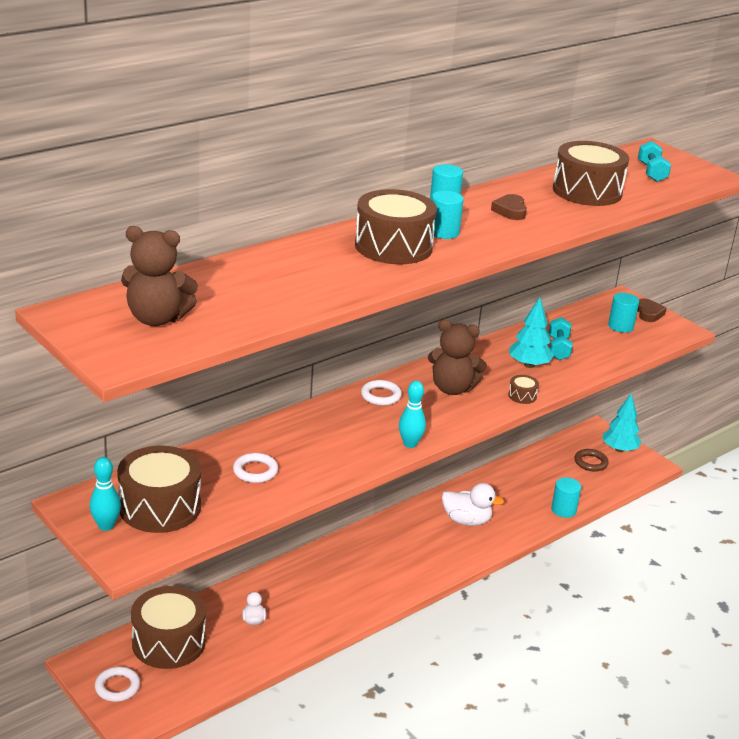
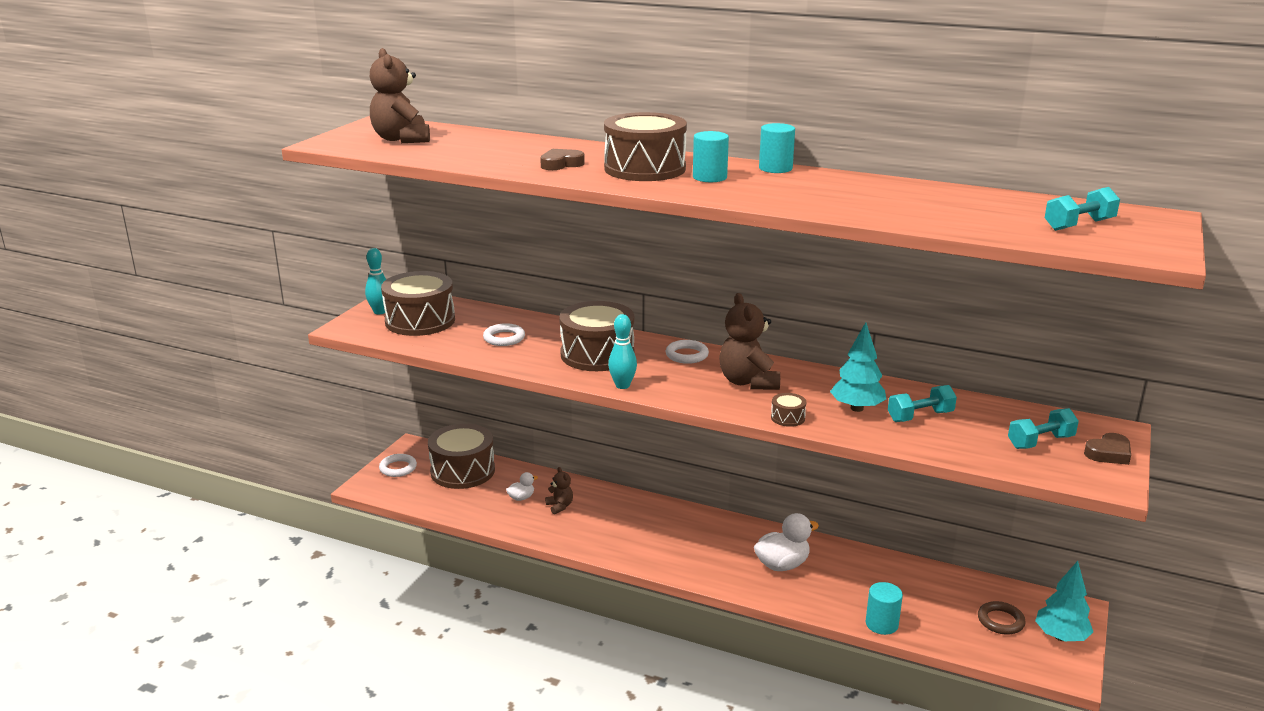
camera: 65 degrees right, 5 degrees down
white duck [442,483,504,526] -> white duck turned 105 degrees counterclockwise [754,513,819,571]
brown heart [491,194,527,220] -> brown heart moved to [540,149,585,170]
brown drum [553,141,629,206] -> brown drum moved to [559,301,634,371]
turquoise cylinder [608,293,639,333] -> turquoise dumbbell [1008,408,1079,449]
none -> brown teddy bear [545,467,573,514]

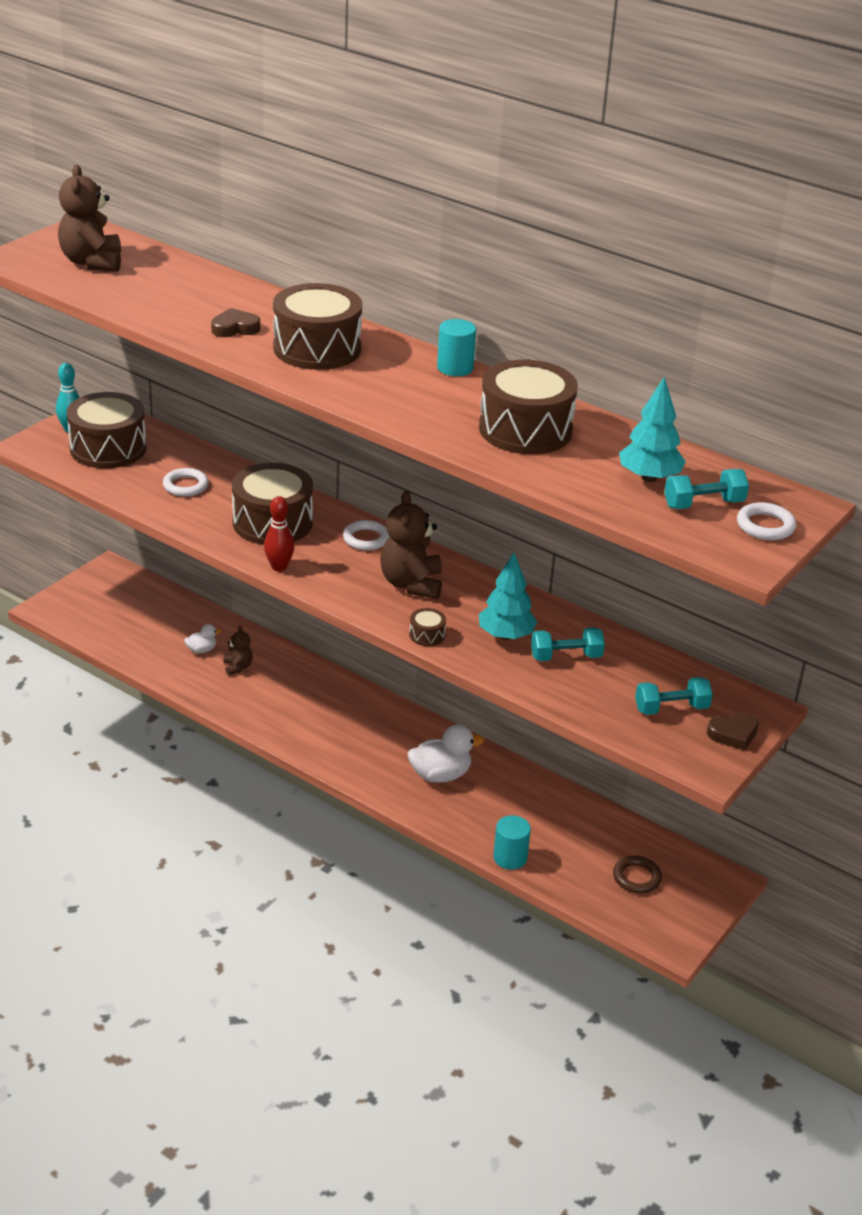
camera: 10 degrees right, 10 degrees up
white ring [379,454,417,477] -> white ring moved to [737,502,796,540]
brown drum [428,423,495,489] -> brown drum moved to [479,360,578,454]
turquoise bowling pin [608,314,637,389] -> red bowling pin [264,496,294,571]
turquoise cylinder [693,131,729,182] -> none
turquoise tree [1035,561,1093,641] -> turquoise tree moved to [619,377,686,482]

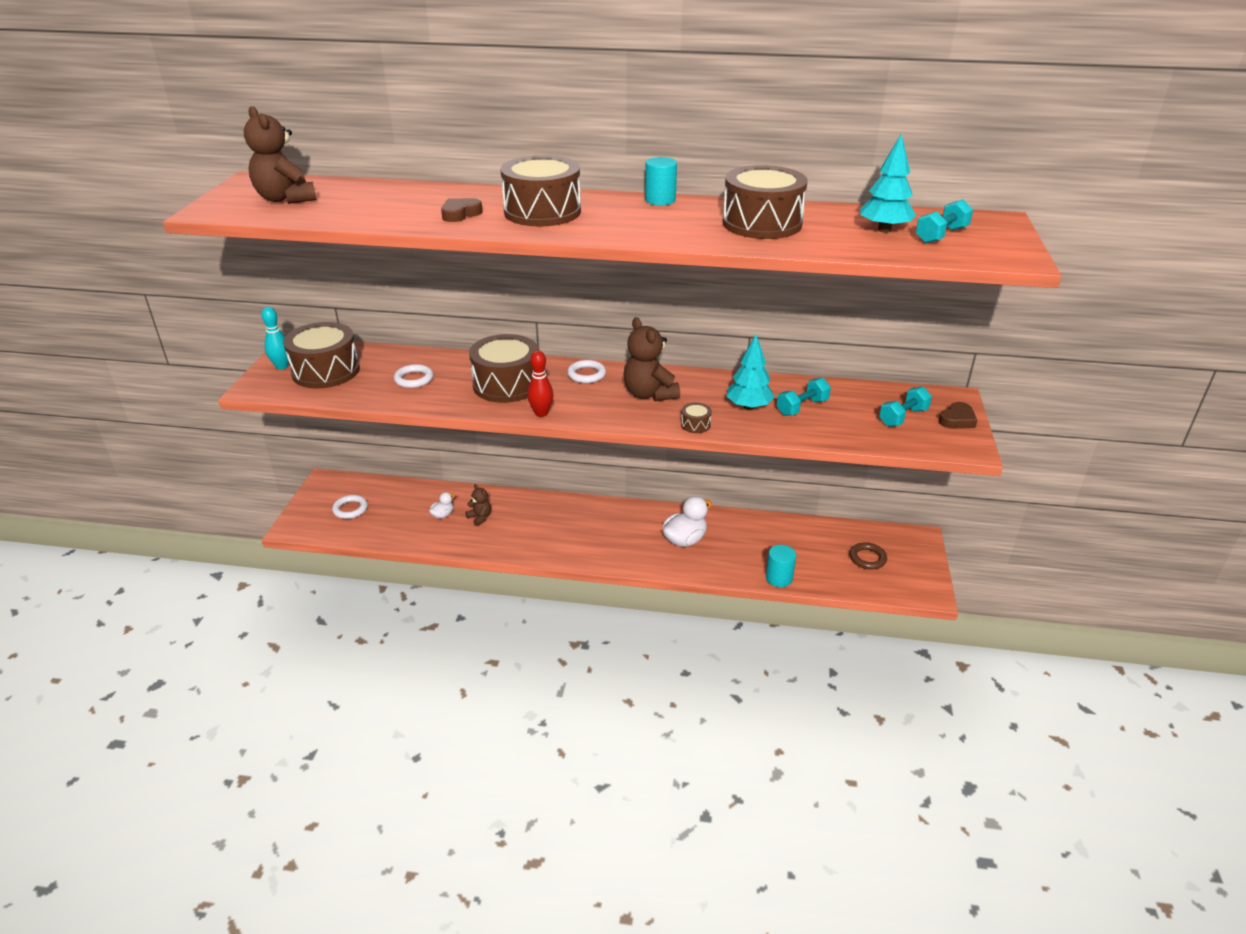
camera: 25 degrees left, 0 degrees up
white ring [737,502,796,540] -> white ring moved to [332,495,368,519]

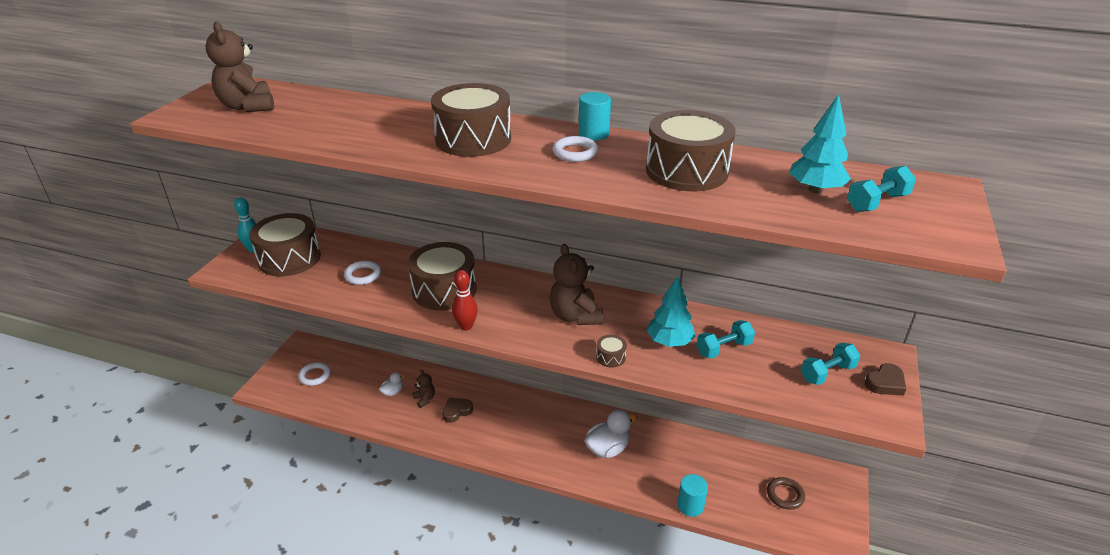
camera: 10 degrees right, 0 degrees up
brown heart [441,198,483,222] -> brown heart moved to [442,398,473,423]
white ring [567,360,606,383] -> white ring moved to [553,136,598,162]

